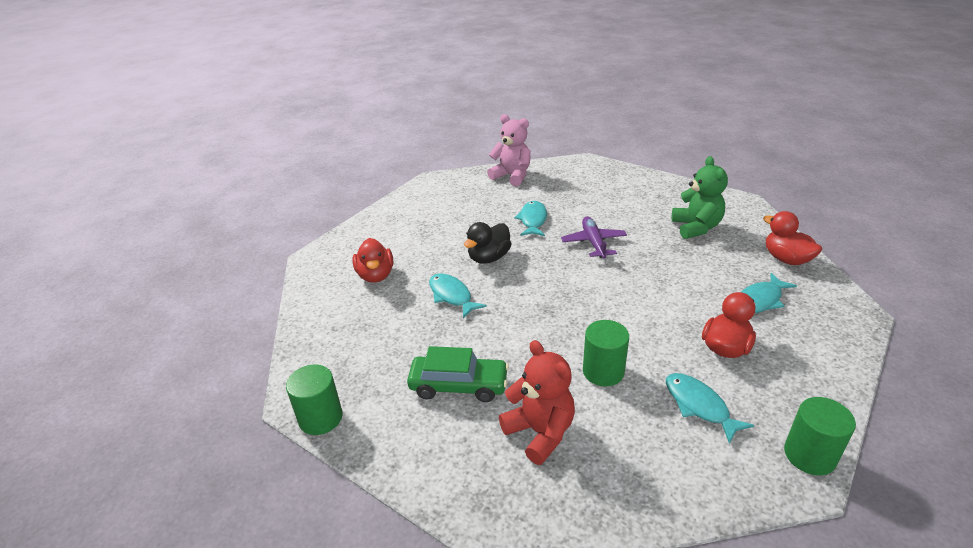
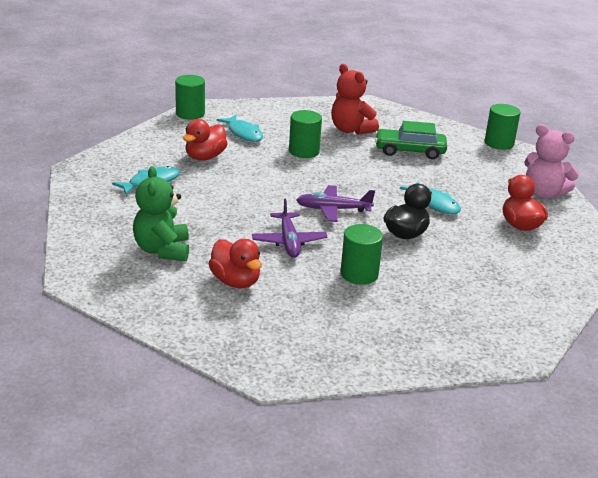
camera: 175 degrees right, 5 degrees down
pink teddy bear [487,114,531,186] -> pink teddy bear moved to [524,124,579,198]
turquoise fish [514,201,547,236] -> green cylinder [341,224,383,285]
red duck [763,211,822,265] -> red duck moved to [208,239,262,288]
none -> purple plane [297,185,375,222]

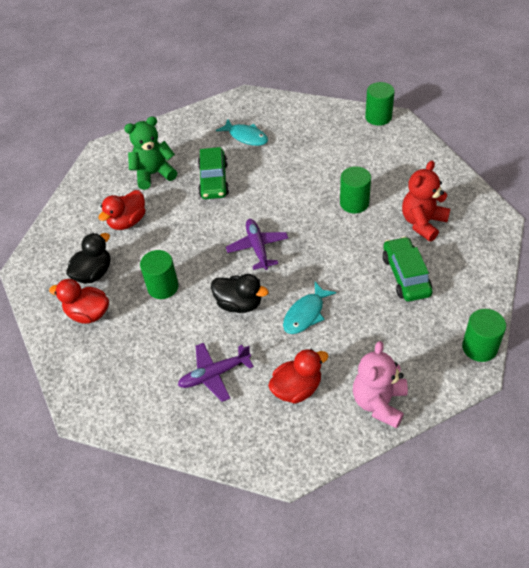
camera: 80 degrees right, 20 degrees up
red duck [183,119,228,161] -> red duck moved to [49,279,109,324]
turquoise fish [216,115,263,142] -> none
purple plane [252,198,328,258] -> purple plane moved to [178,343,254,402]
none -> black duck [66,233,110,284]
none -> green car [198,147,229,199]

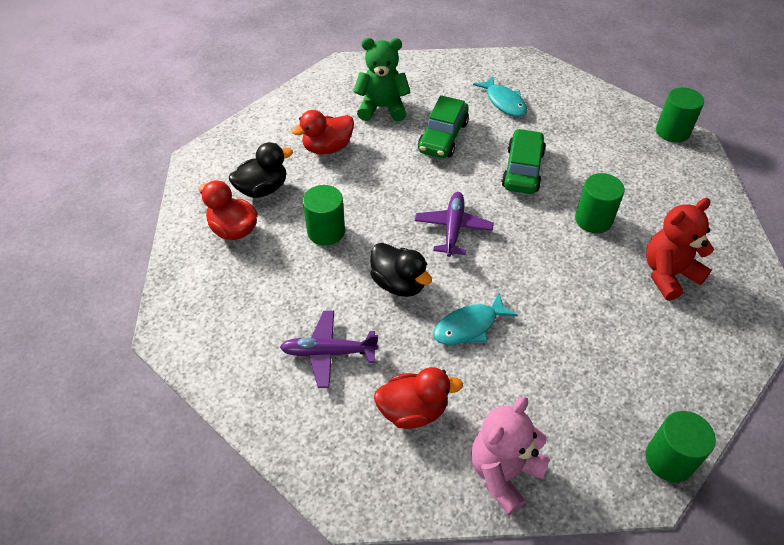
camera: 20 degrees right, 0 degrees up
green car [383,237,433,301] -> green car moved to [502,128,546,194]

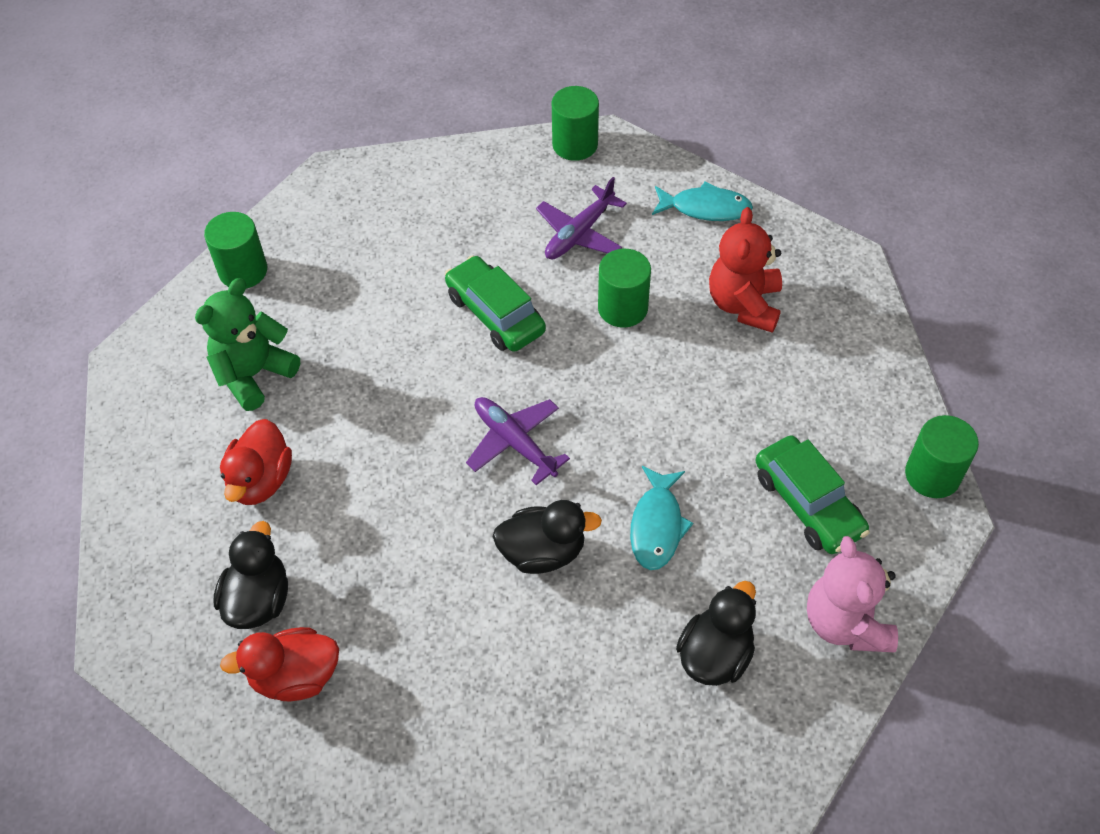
camera: 50 degrees left, 5 degrees up
purple plane [280,311,379,388] -> purple plane moved to [536,177,627,260]
green cylinder [303,185,345,246] -> green cylinder moved to [204,212,267,289]
red duck [374,367,463,429] -> black duck [676,581,756,686]
green car [418,95,469,158] -> green car moved to [756,436,870,554]
turquoise fish [473,76,527,117] -> turquoise fish moved to [652,181,753,221]

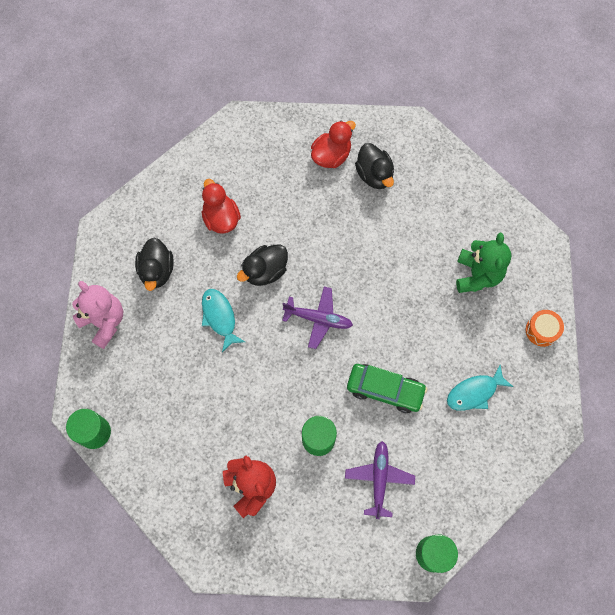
camera: 145 degrees right, 15 degrees up
green cylinder [204,212,267,289] -> orange drum [526,310,564,347]
red duck [220,419,292,505] -> red duck moved to [202,179,241,234]
turquoise fish [652,181,753,221] -> turquoise fish moved to [447,365,513,411]
green car [756,436,870,554] -> none

